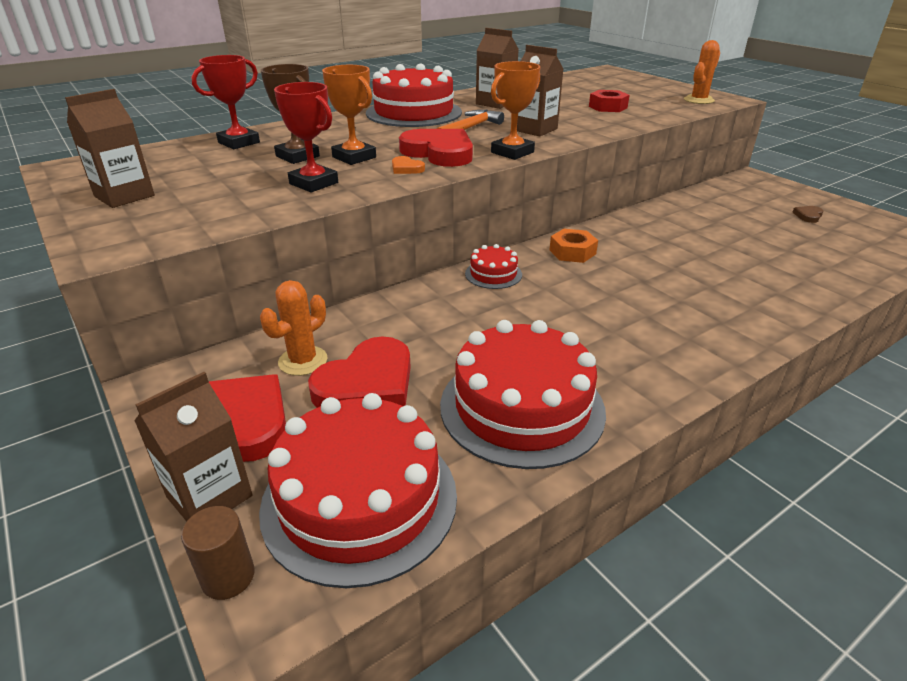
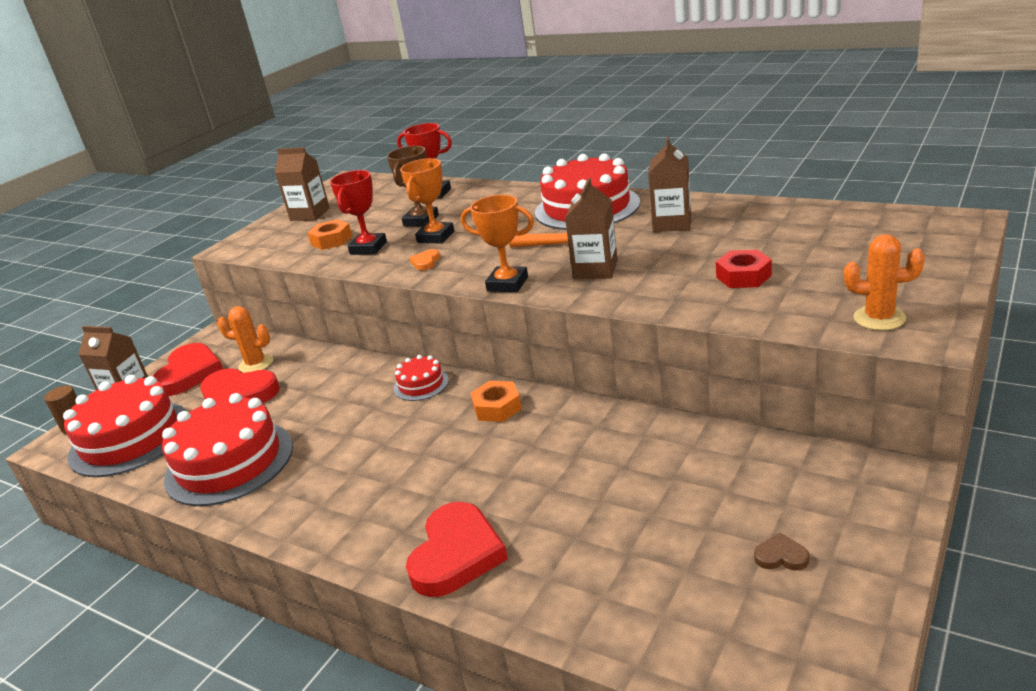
camera: 70 degrees right, 5 degrees down
red heart [399,129,473,167] -> red heart moved to [406,502,508,597]
none -> orange nut [308,219,352,250]

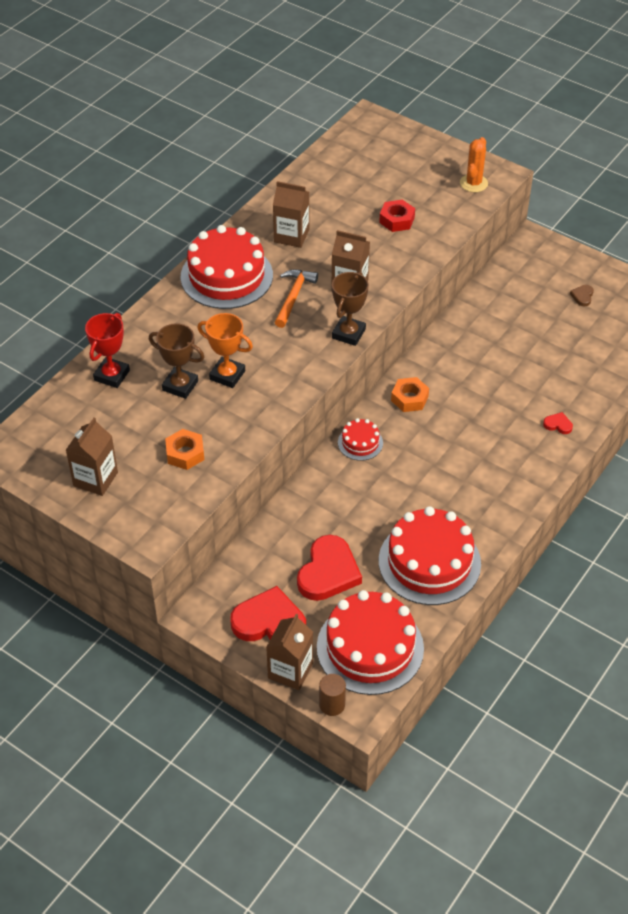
camera: 90 degrees left, 20 degrees up
orange cactus [217,306,273,373] -> none
red trophy [330,170,387,255] -> none
red heart [406,502,508,597] -> red heart [543,412,573,434], size x0.43
orange heart [410,249,440,270] -> none
orange trophy [461,195,534,292] -> brown trophy [332,272,369,346]

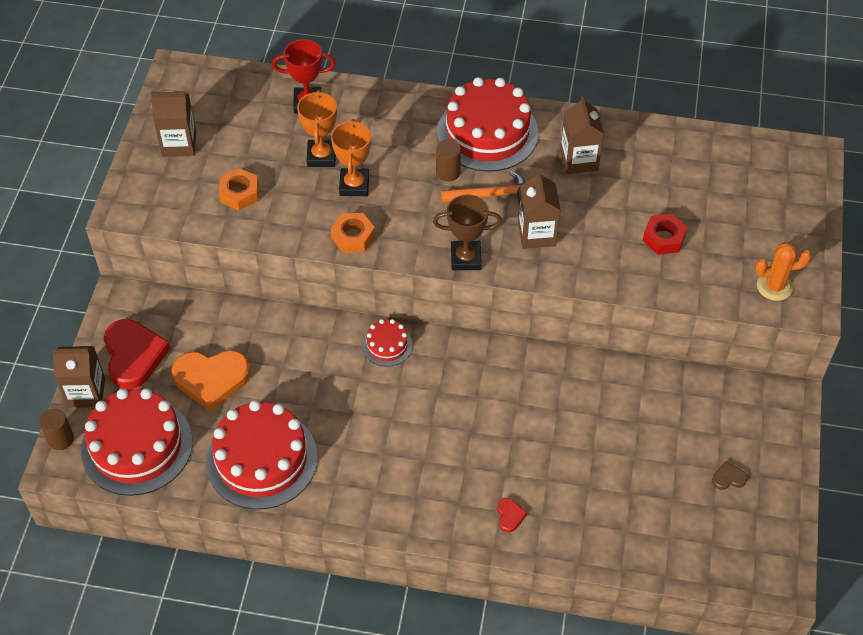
camera: 65 degrees right, 5 degrees up
brown trophy [149,323,204,399] -> orange trophy [297,90,337,167]
red heart [297,535,362,601] -> orange heart [171,350,251,411]
orange nut [391,377,429,412] -> orange nut moved to [331,213,375,253]
none -> brown cylinder [436,139,461,182]

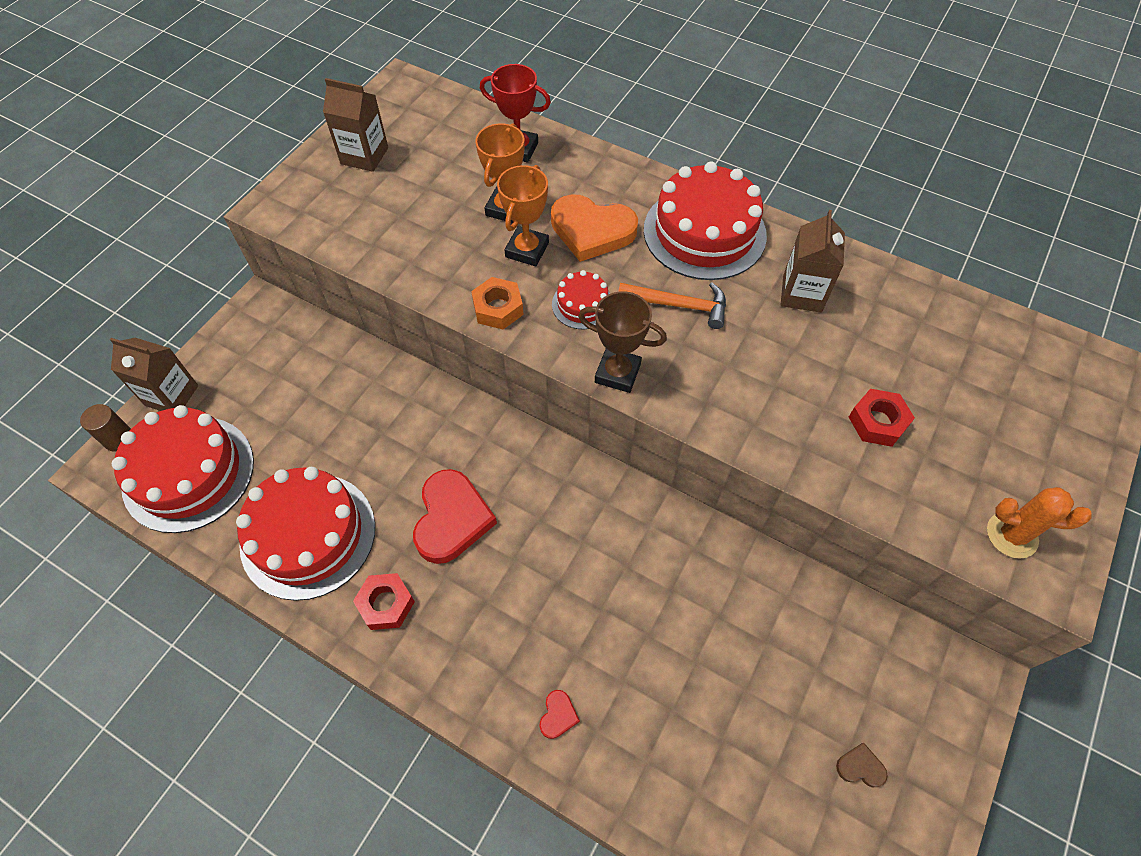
camera: 20 degrees right, 5 degrees up
red heart [104,319,170,389] -> red heart moved to [413,469,497,564]
orange heart [171,350,251,411] -> orange heart moved to [551,194,638,262]
orange nut [219,168,259,210] -> none
red cake [362,319,412,367] -> red cake moved to [552,270,610,329]
brown cylinder [436,139,461,182] -> none
brown carton [518,170,561,249] -> none
none -> red nut [353,573,415,630]

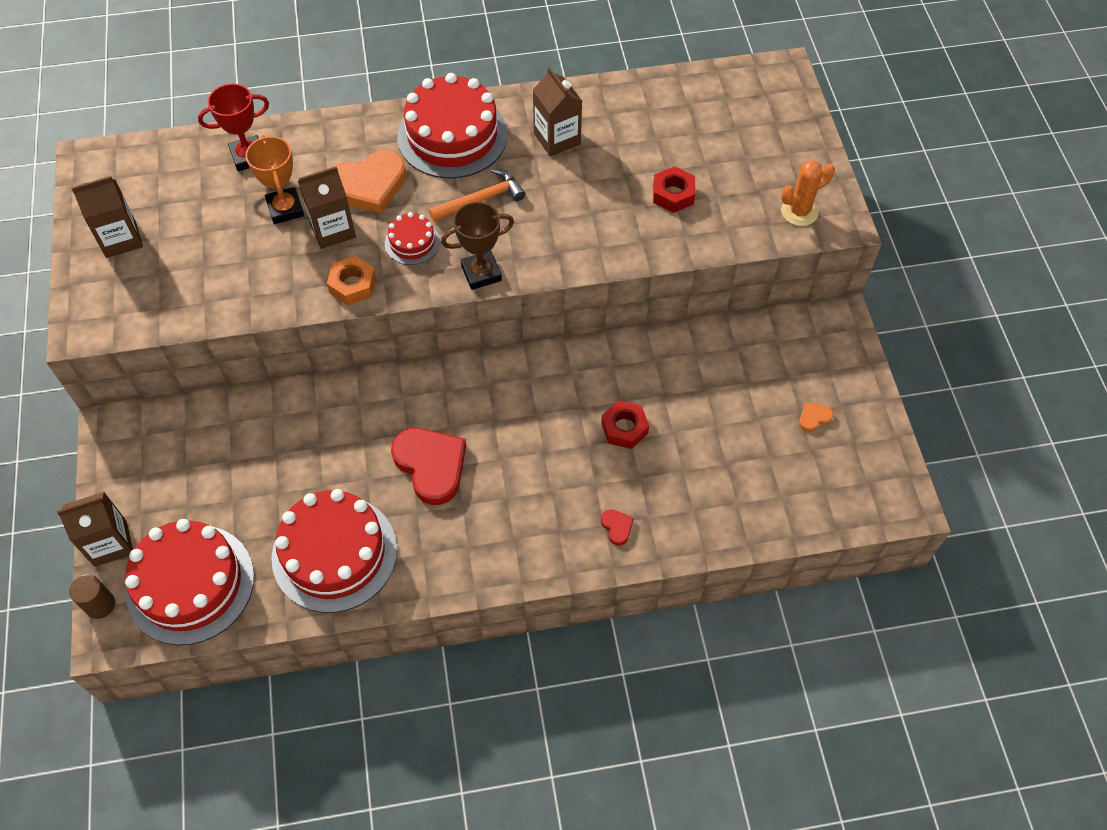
camera: 40 degrees left, 0 degrees up
red nut [353,573,415,630] -> red nut moved to [601,400,649,449]
orange trophy [497,165,549,266] -> brown carton [298,166,356,249]
brown heart [836,743,888,787] -> orange heart [799,402,834,432]

